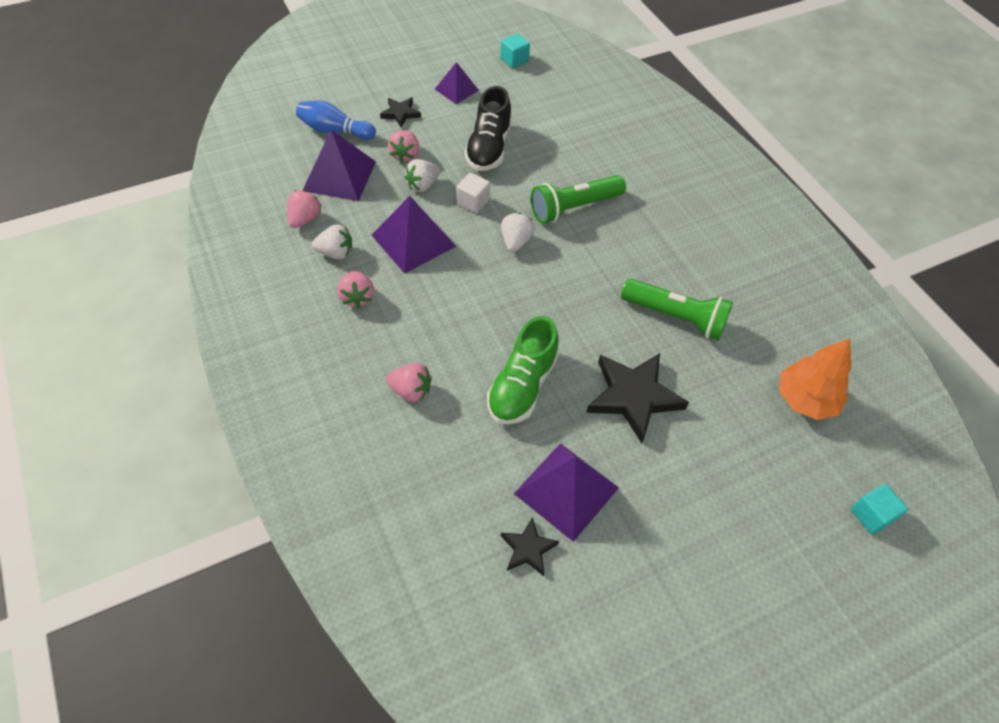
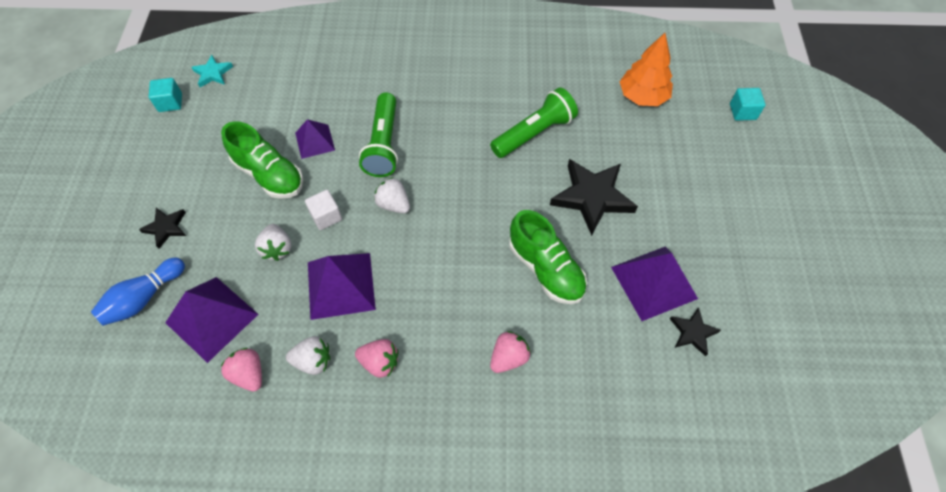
camera: 60 degrees left, 5 degrees up
white strawberry [312,225,352,260] -> white strawberry turned 60 degrees clockwise [286,336,330,375]
pink strawberry [388,130,419,163] -> none
purple pyramid [435,62,479,104] -> purple pyramid moved to [295,119,335,159]
black shoe [464,86,512,171] -> green shoe [221,121,303,199]
none -> turquoise star [191,55,233,87]

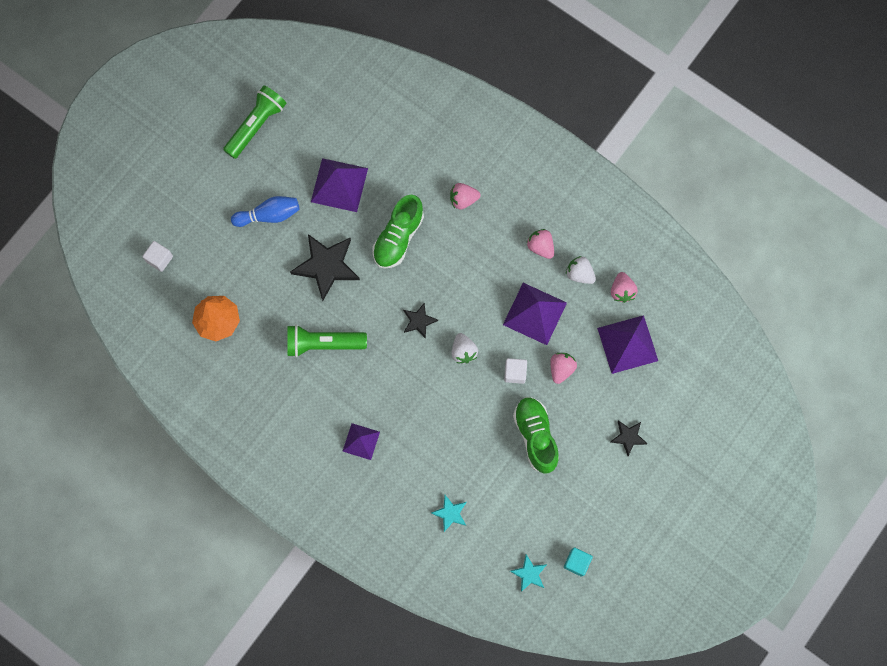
camera: 145 degrees left, 15 degrees up
blue bowling pin [91,258,185,326] -> blue bowling pin moved to [231,196,299,227]
white strawberry [255,224,291,261] -> pink strawberry [550,353,577,384]
purple pyramid [295,119,335,159] -> purple pyramid moved to [342,423,380,460]
green flashlight [359,93,398,177] -> green flashlight moved to [223,85,287,159]
green shoe [509,210,587,304] -> green shoe turned 150 degrees counterclockwise [372,195,424,269]
black star [670,307,721,356] -> black star moved to [403,302,438,339]
turquoise cube [730,88,766,121] -> white cube [142,241,173,272]
none -> turquoise star [431,495,467,532]

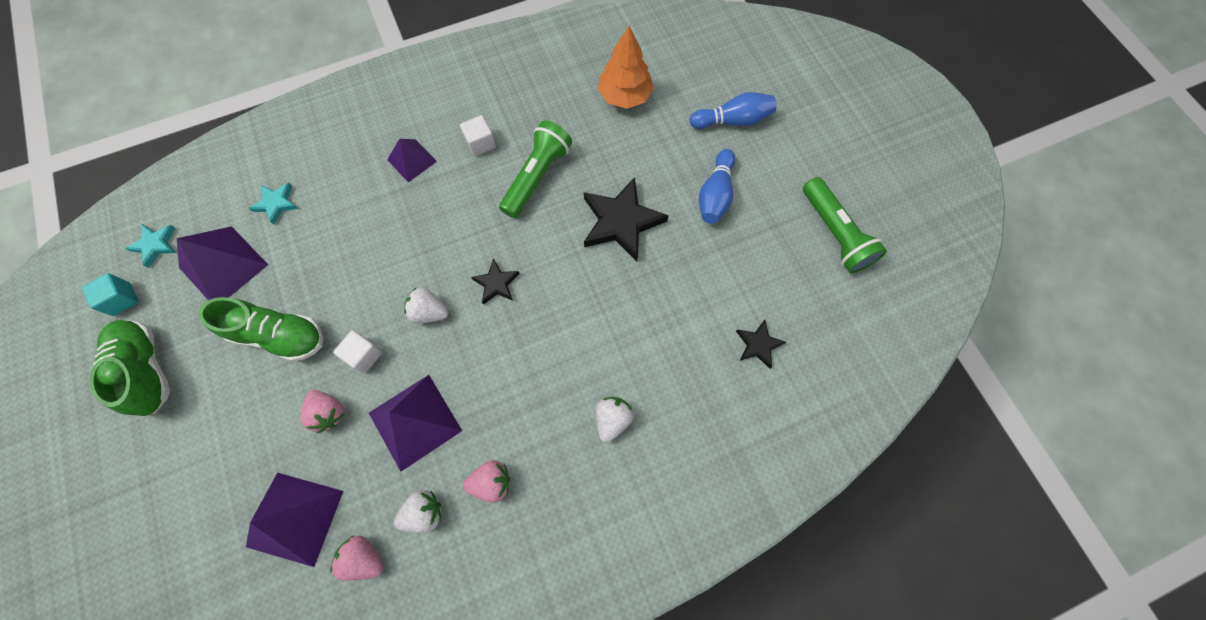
camera: 120 degrees right, 5 degrees down
white cube [142,241,173,272] -> white cube moved to [460,115,496,156]
purple pyramid [311,158,368,212] -> purple pyramid moved to [177,226,268,300]
green shoe [372,195,424,269] -> green shoe moved to [90,320,170,416]
pink strawberry [450,183,481,210] -> white strawberry [596,397,634,442]
black star [610,420,647,456] -> black star moved to [736,320,786,369]
none -> blue bowling pin [690,92,776,129]

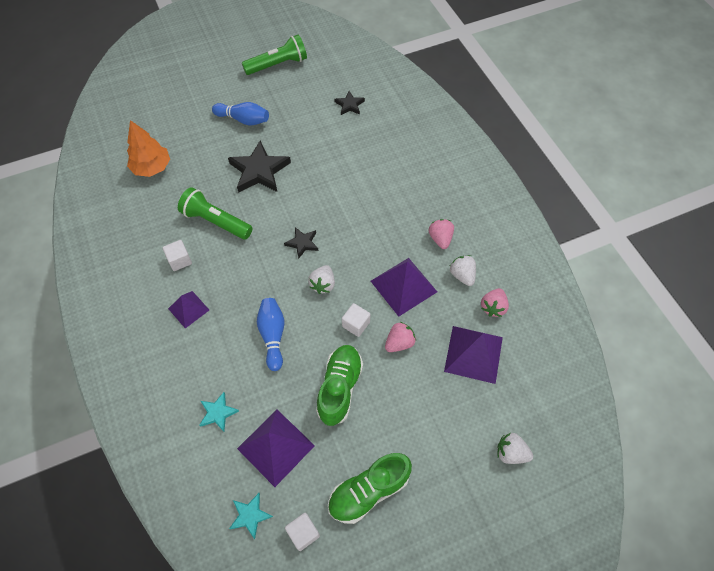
camera: 90 degrees left, 10 degrees down
turquoise cube [82,273,139,316] -> white cube [285,513,320,551]
white strawberry [596,397,634,442] -> white strawberry moved to [497,433,533,464]
blue bowling pin [690,92,776,129] -> blue bowling pin moved to [257,298,284,371]

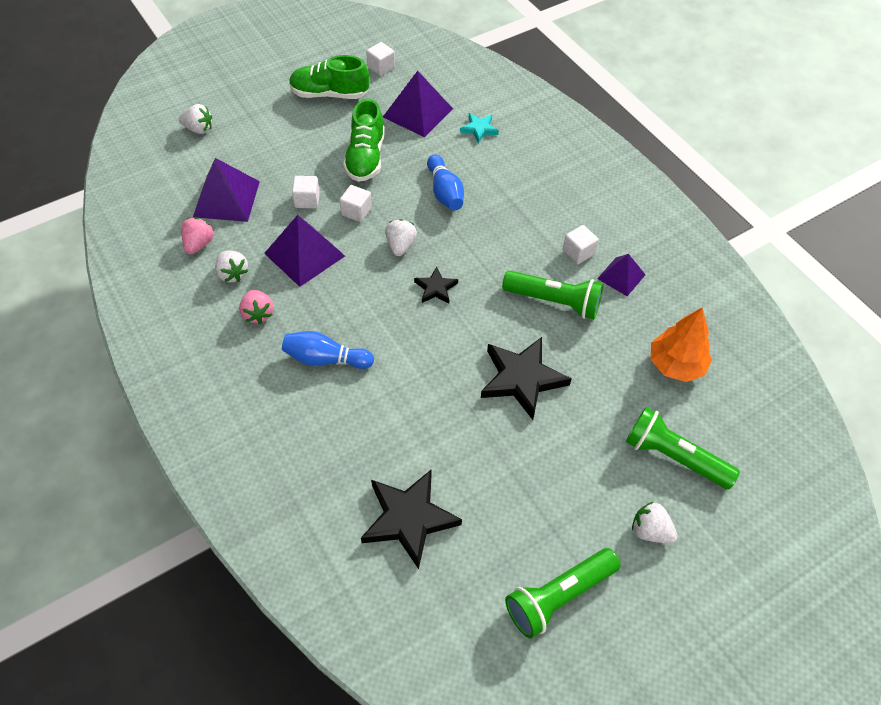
camera: 170 degrees right, 5 degrees down
purple pyramid [168,291,209,328] -> purple pyramid moved to [597,254,646,296]
blue bowling pin [212,102,269,126] -> blue bowling pin moved to [282,331,374,369]
turquoise star [229,493,273,539] -> none
green shoe [328,453,412,524] -> green shoe turned 135 degrees counterclockwise [289,55,370,99]
black star [334,91,365,115] -> black star [361,469,462,569], size x1.91
pink strawberry [385,322,416,352] -> white cube [292,176,320,208]
none -> green flashlight [626,407,740,489]
none -> white strawberry [632,501,678,543]

